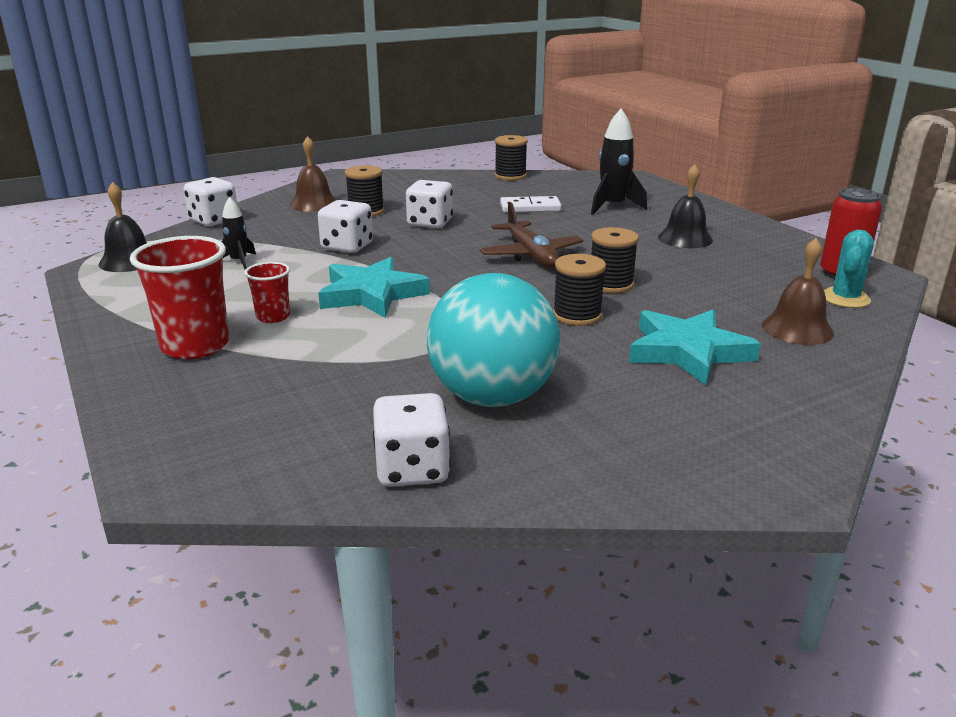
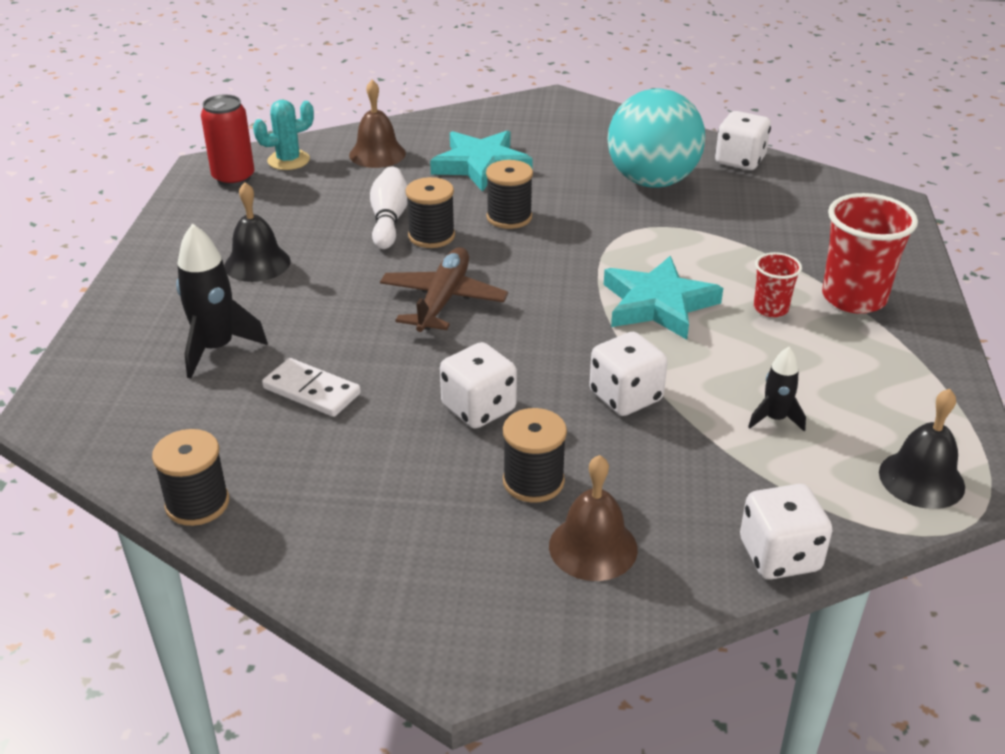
camera: 145 degrees left, 10 degrees up
none -> white bowling pin [370,167,408,249]

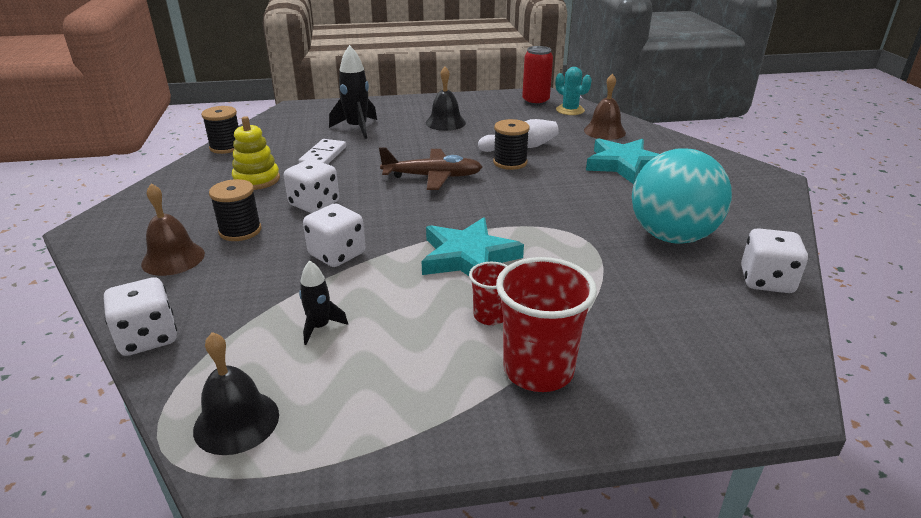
camera: 75 degrees right, 5 degrees down
black spool [486,160,533,229] -> none
none -> yellow stacking toy [232,116,280,190]

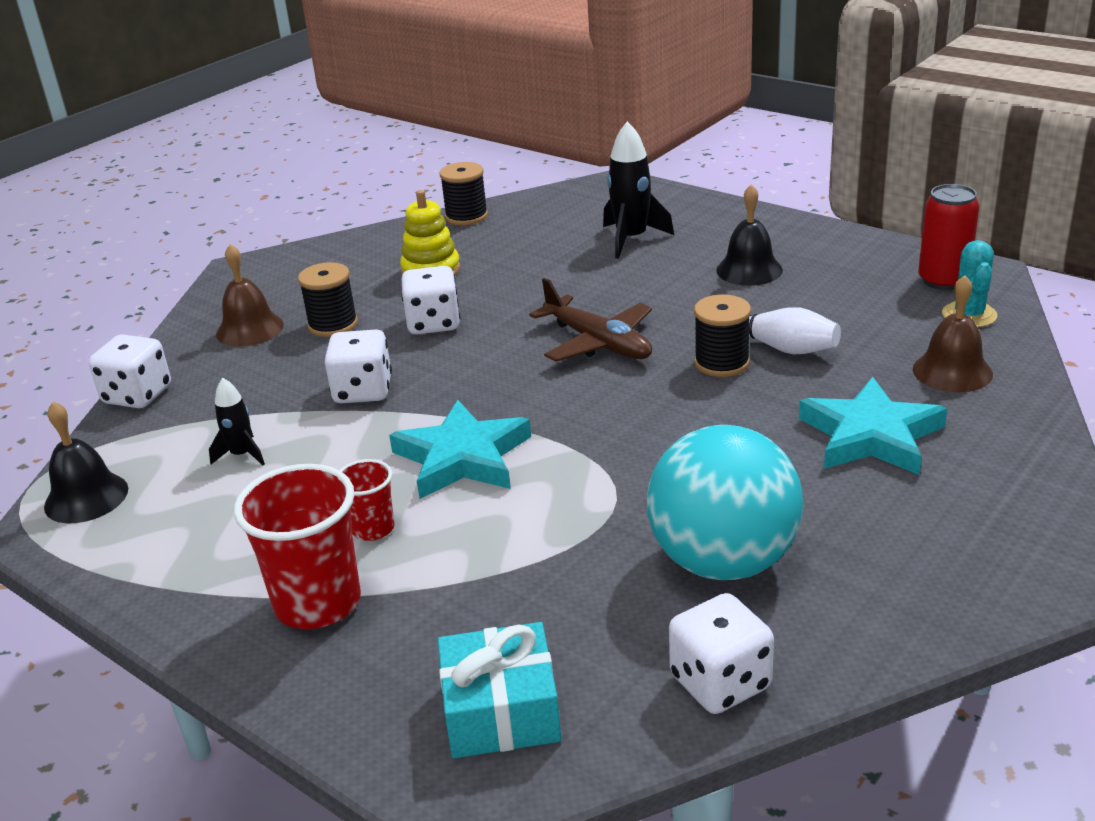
camera: 50 degrees right, 0 degrees up
white domino [299,139,346,164] -> none
none -> turquoise gift [438,622,561,758]

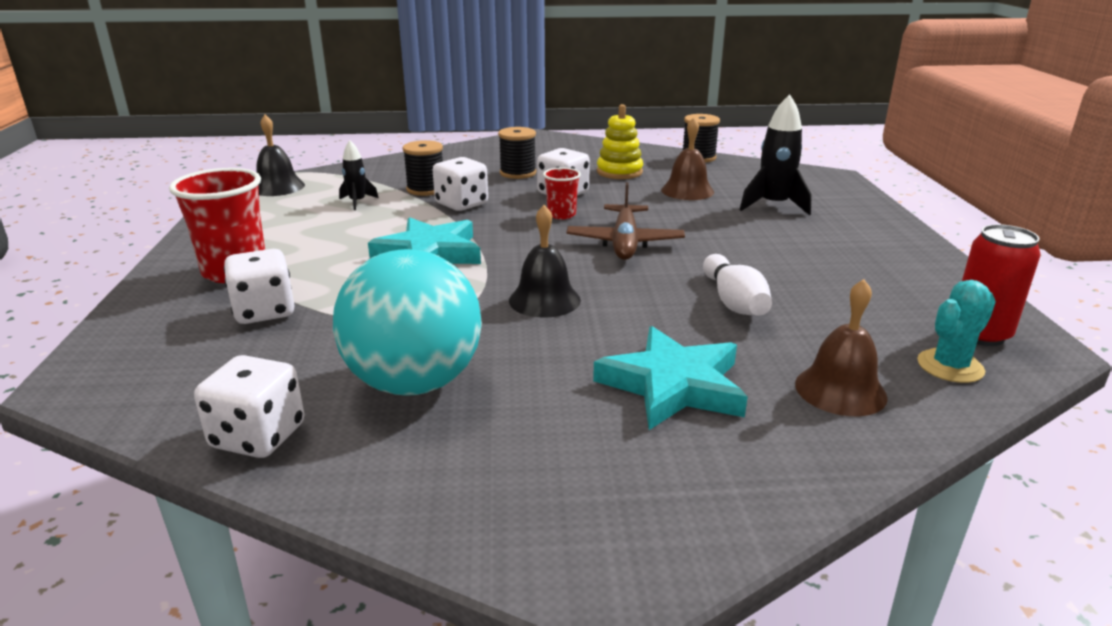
camera: 45 degrees right, 5 degrees down
white dice [89,334,171,408] -> white dice moved to [224,249,295,324]
brown bell [216,244,284,347] -> brown bell moved to [661,118,714,200]
red cup [339,459,395,541] -> red cup moved to [543,168,581,219]
turquoise gift [438,622,561,758] -> none
black spool [694,295,751,377] -> black spool moved to [403,140,443,196]
black bell [716,184,783,286] -> black bell moved to [509,205,581,318]

